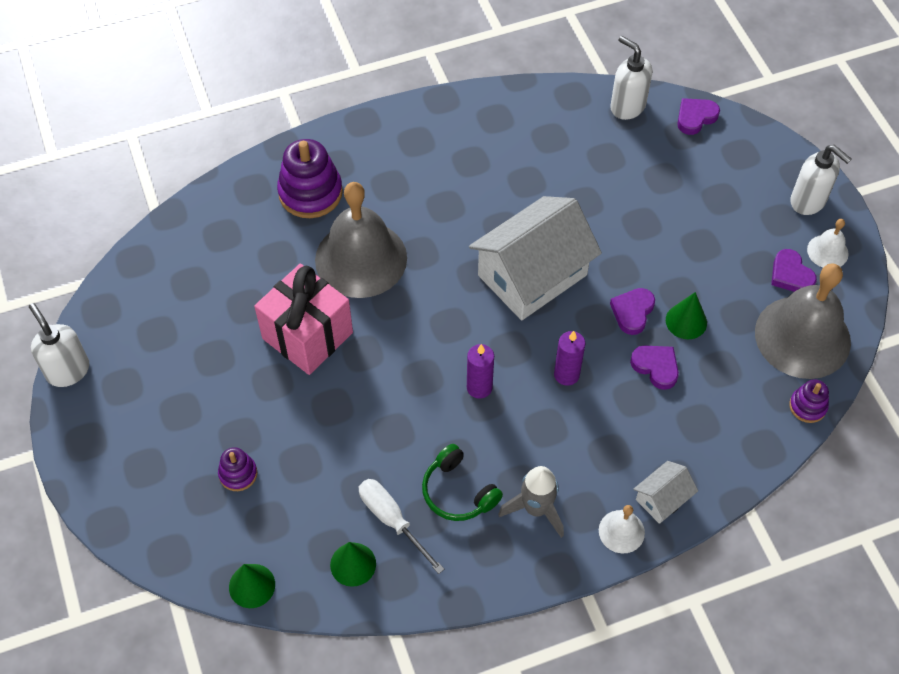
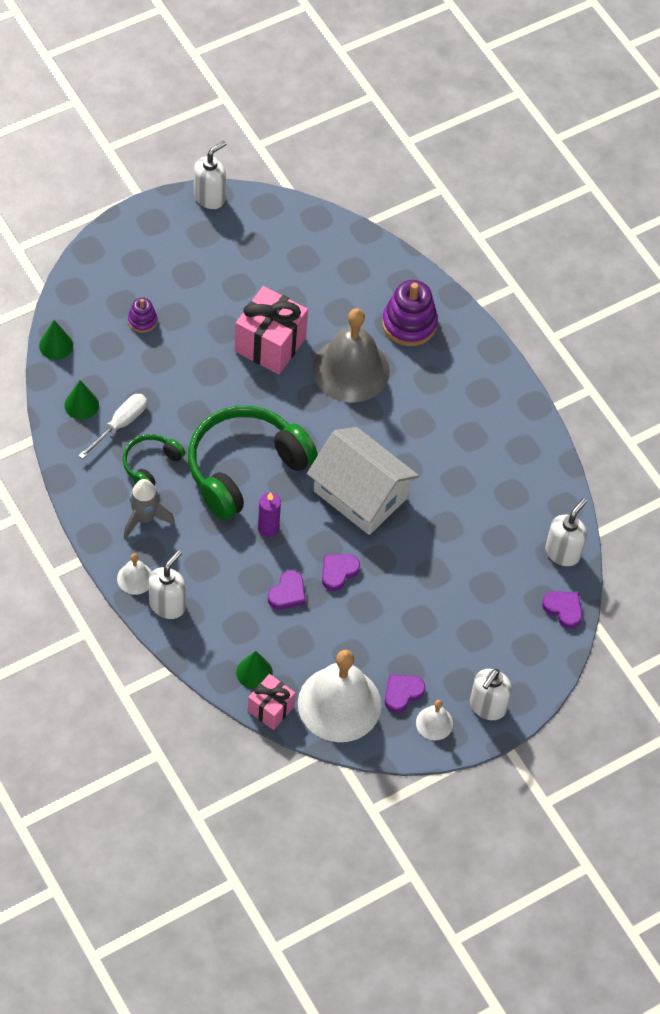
camera: 75 degrees right, 0 degrees up
purple candle [467,344,494,399] -> green headphones [188,406,318,520]
purple heart [610,288,655,335] -> purple heart turned 60 degrees counterclockwise [322,554,360,591]
white house [634,461,698,524] -> white soap dispenser [149,550,186,619]
green cone [666,292,707,339] -> green cone moved to [236,651,273,689]
grey bell [755,263,851,379] -> white bell [298,650,381,742]
purple stacking toy [789,379,829,423] -> pink gift [248,674,295,730]

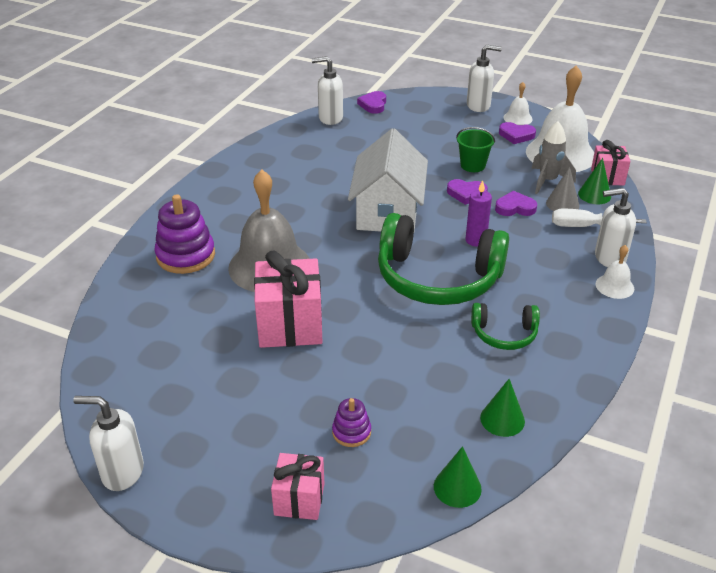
camera: 120 degrees left, 20 degrees down
white screwdriver [78,394,147,459] -> white screwdriver moved to [552,209,647,227]
grey rocket [124,479,175,539] -> grey rocket moved to [531,122,576,194]
none -> pink gift [271,453,324,520]
none -> green bucket [456,127,495,172]
none -> grey cone [546,167,579,211]

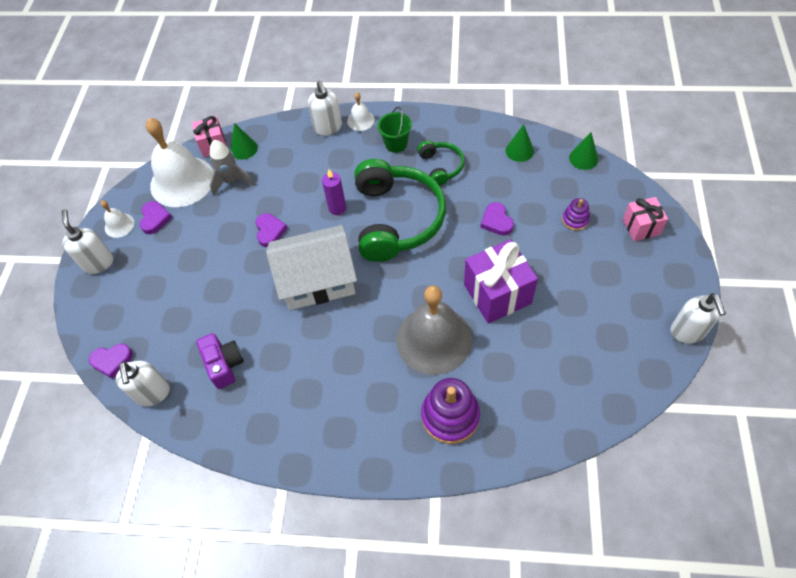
camera: 105 degrees left, 20 degrees up
pink gift [254,250,323,348] -> purple gift [464,239,538,324]
green bucket [456,127,495,172] -> green bucket moved to [378,107,412,153]
purple heart [495,191,537,216] -> purple heart moved to [481,202,514,236]
grey cone [546,167,579,211] -> none
white screwdriver [552,209,647,227] -> none
none -> purple camera [196,333,244,389]

